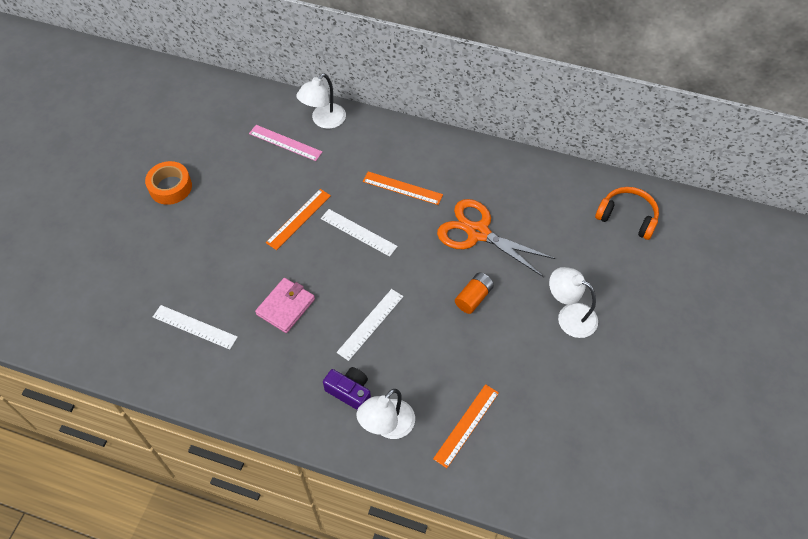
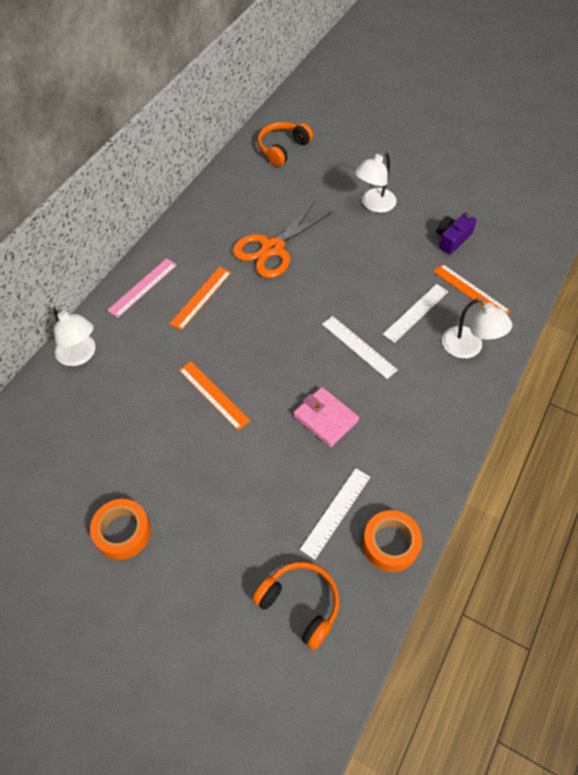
camera: 80 degrees left, 0 degrees up
pink ruler [249,125,322,161] -> pink ruler moved to [107,258,177,318]
white ruler [321,209,398,257] -> white ruler moved to [383,284,448,343]
purple camera [323,367,371,410] -> purple camera moved to [437,213,477,254]
orange battery [455,273,494,314] -> none
none -> orange headphones [253,562,339,650]
none -> orange tape [363,510,422,572]

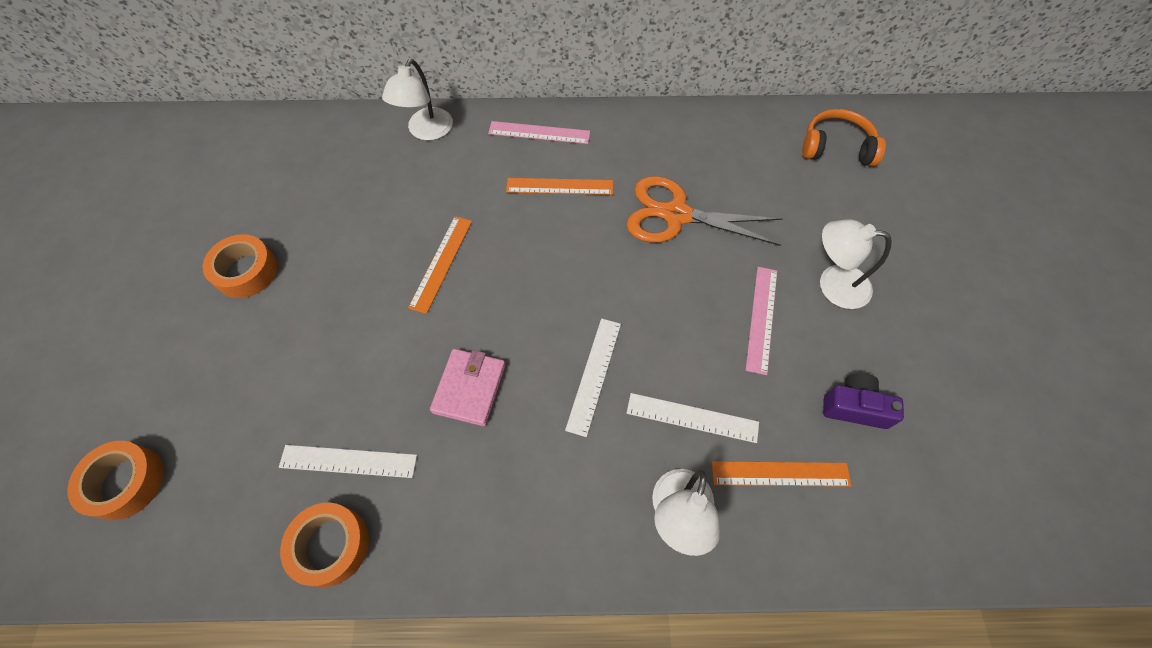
camera: 60 degrees right, 5 degrees up
orange headphones [253,562,339,650] -> none
orange ruler [433,264,511,314] -> orange ruler turned 75 degrees clockwise [712,461,852,487]
none -> orange tape [67,441,164,520]
none -> pink ruler [745,267,777,375]

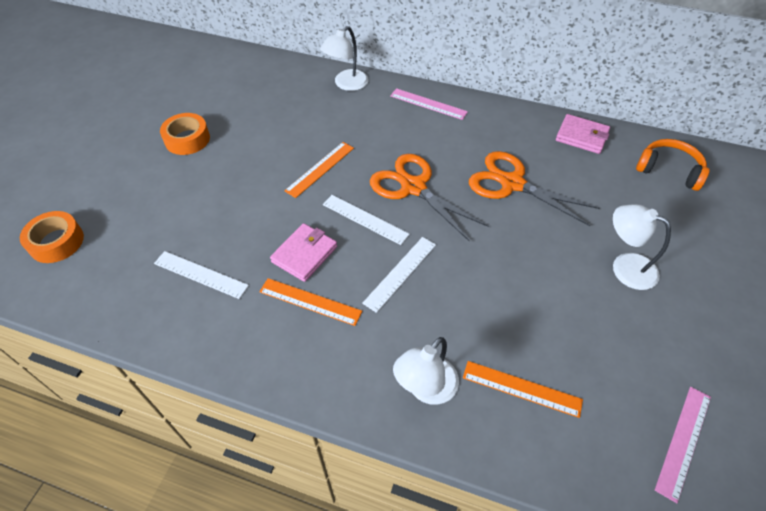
camera: 20 degrees right, 10 degrees down
orange tape [280,503,369,587] -> none
orange ruler [506,178,613,195] -> orange ruler moved to [259,278,362,326]
white ruler [627,393,759,443] -> white ruler moved to [323,195,410,245]
pink ruler [745,267,777,375] -> pink ruler moved to [655,387,711,503]
purple camera [823,374,904,429] -> none
none -> orange scissors [370,154,489,242]
none -> pink wallet [556,114,610,154]

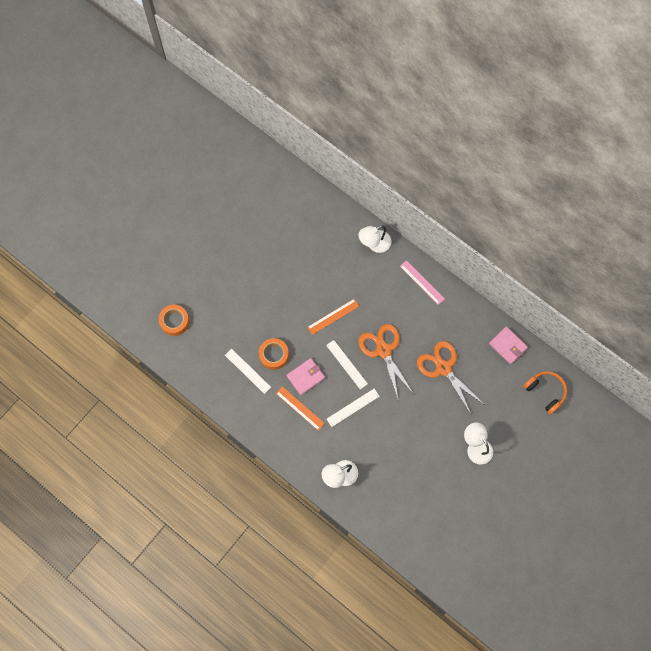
camera: 20 degrees right, 20 degrees up
orange tape [160,113,210,155] -> orange tape moved to [259,338,289,370]
orange ruler [463,361,583,418] -> none
pink ruler [655,387,711,503] -> none

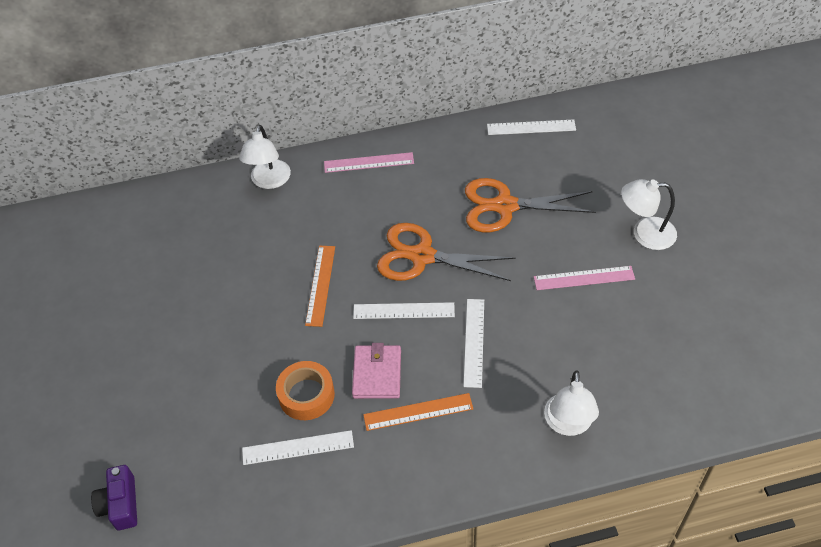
camera: 50 degrees left, 20 degrees down
orange tape [159,305,190,336] -> purple camera [91,465,137,530]
pink wallet [489,327,528,364] -> white ruler [487,119,576,135]
orange headphones [523,371,567,414] -> none
none -> pink ruler [534,266,635,290]

